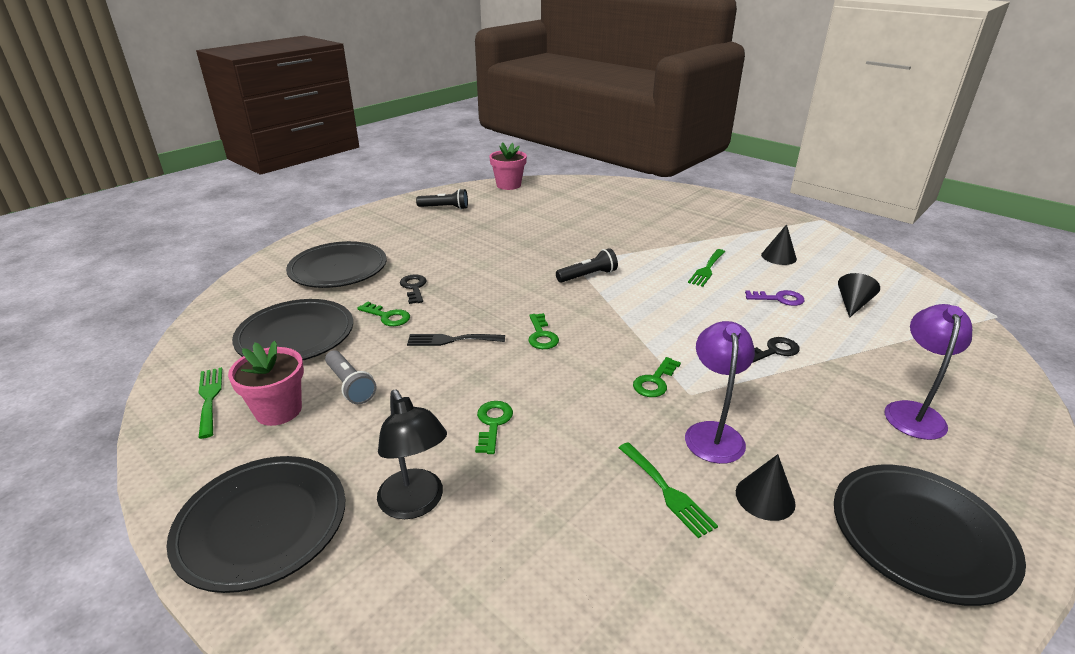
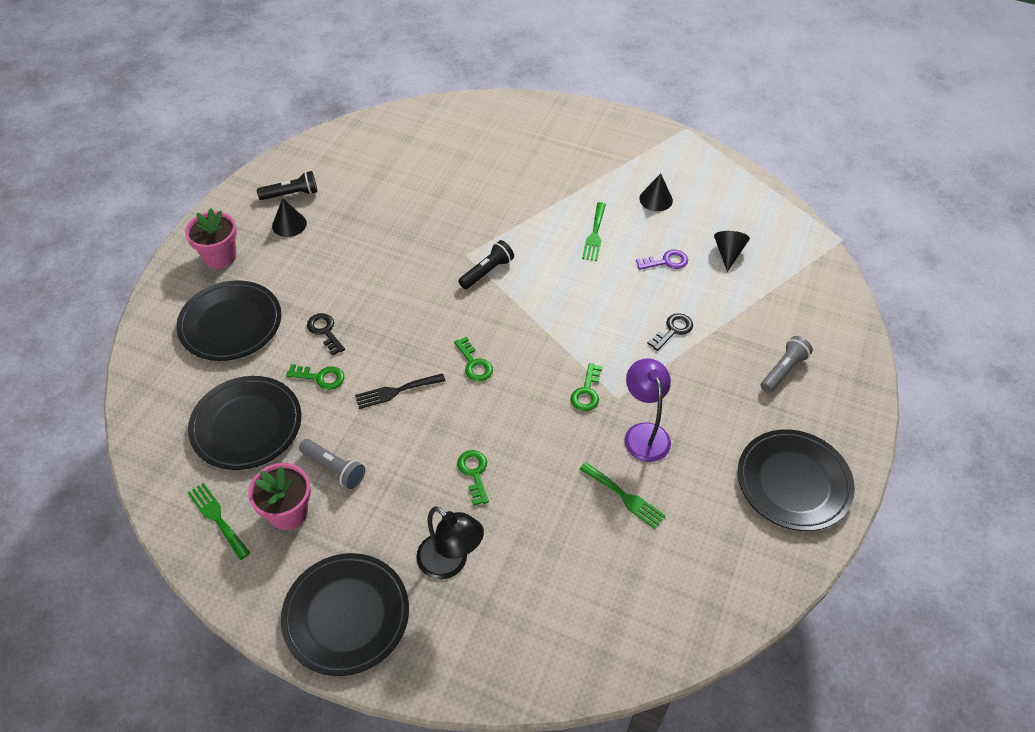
camera: 20 degrees left, 20 degrees up
pink flower pot [489,142,527,190] -> pink flower pot moved to [185,208,237,269]
black cone [736,454,796,521] -> black cone moved to [272,198,307,237]
purple lamp [885,304,972,440] -> grey flashlight [760,336,813,393]

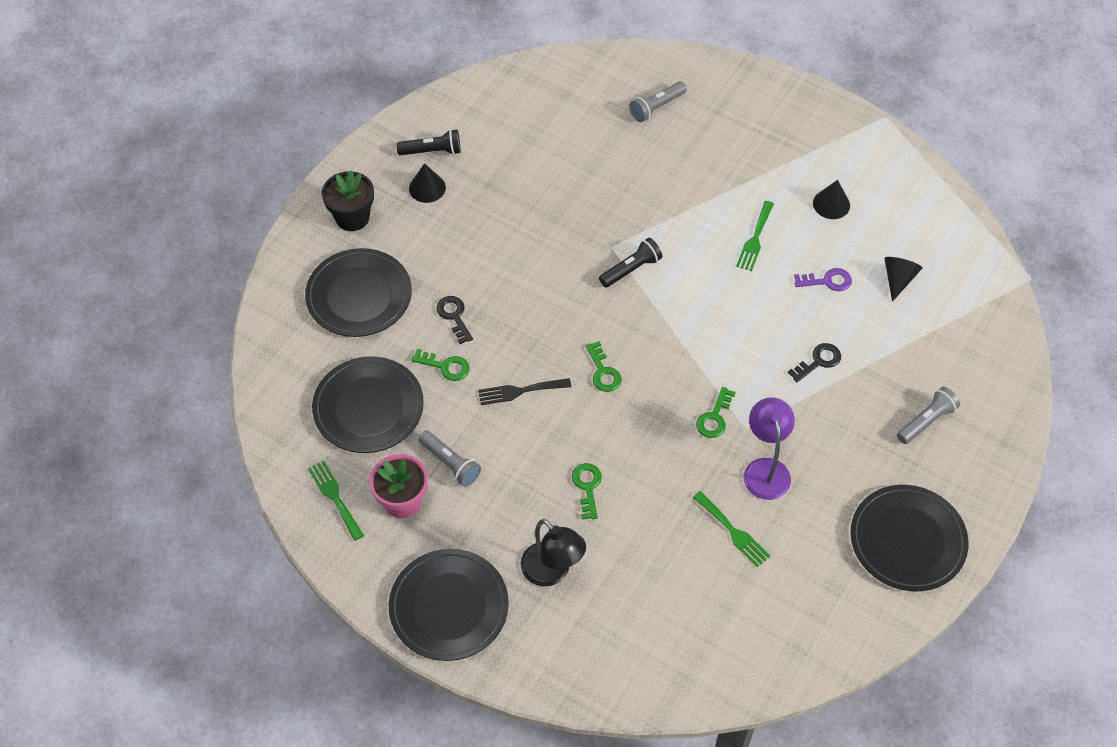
camera: 10 degrees right, 5 degrees up
pink flower pot [185,208,237,269] -> black flower pot [322,170,374,231]
none -> grey flashlight [629,81,687,122]

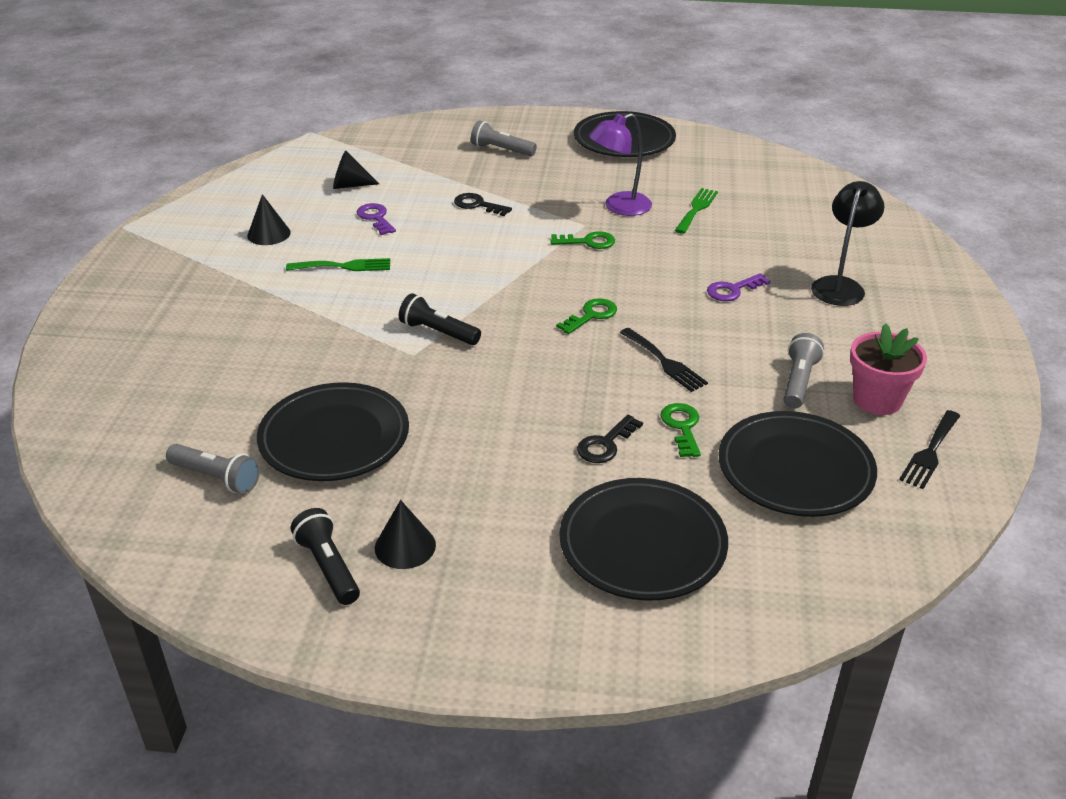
camera: 115 degrees left, 20 degrees down
green fork [308,460,364,541] -> black fork [899,410,960,489]
black flower pot [322,170,374,231] -> none
black plate [389,549,509,661] -> black plate moved to [257,382,409,481]
green key [572,463,602,519] -> purple key [707,273,771,301]
grey flashlight [629,81,687,122] -> grey flashlight moved to [166,444,260,494]

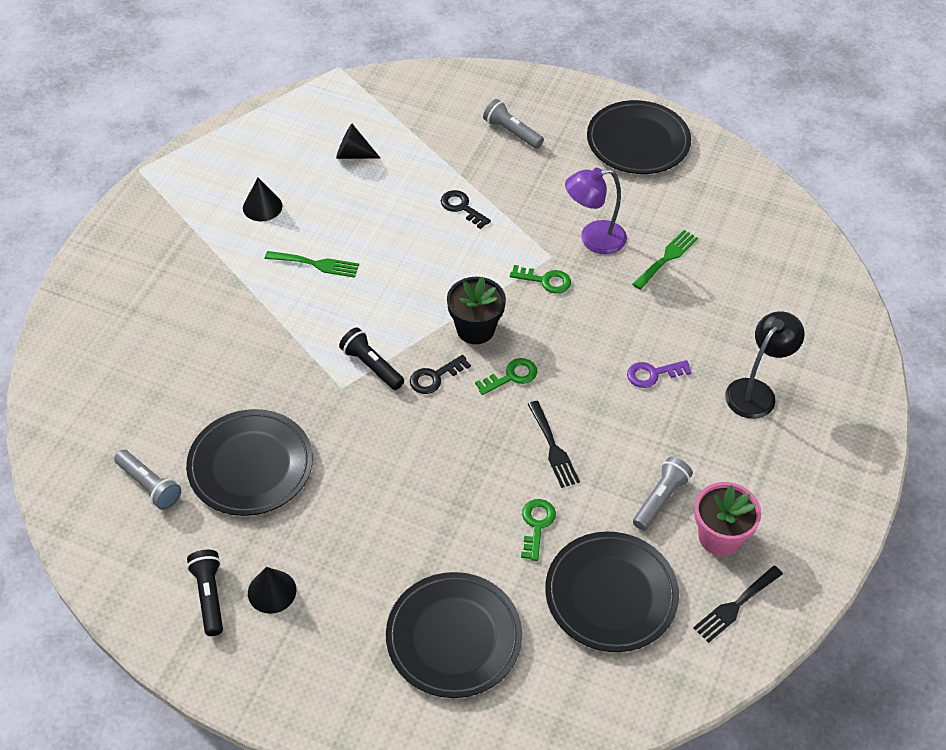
camera: 15 degrees right, 15 degrees up
purple key [357,203,396,235] -> none
black key [577,415,643,463] -> black key moved to [410,355,471,394]
none -> black flower pot [447,277,506,344]

